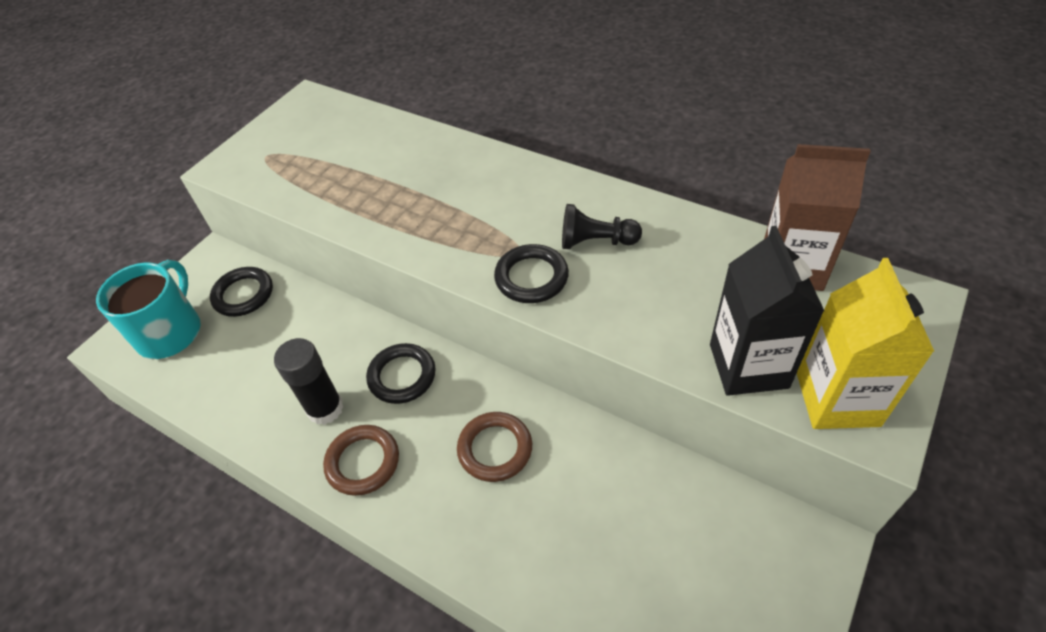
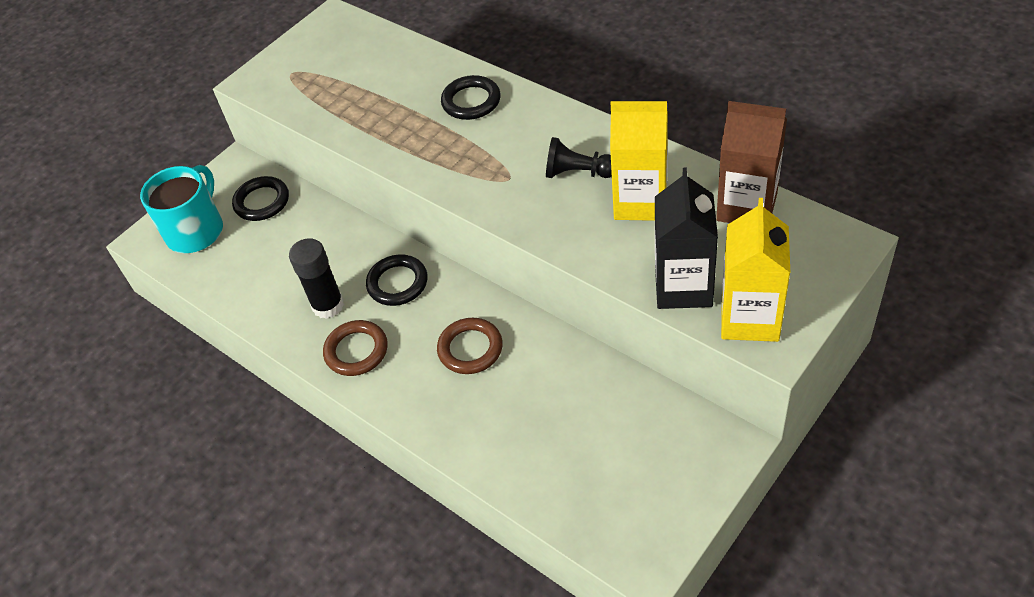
camera: 10 degrees right, 0 degrees up
black ring [494,244,569,303] -> black ring moved to [441,75,501,120]
none -> yellow carton [610,101,668,221]

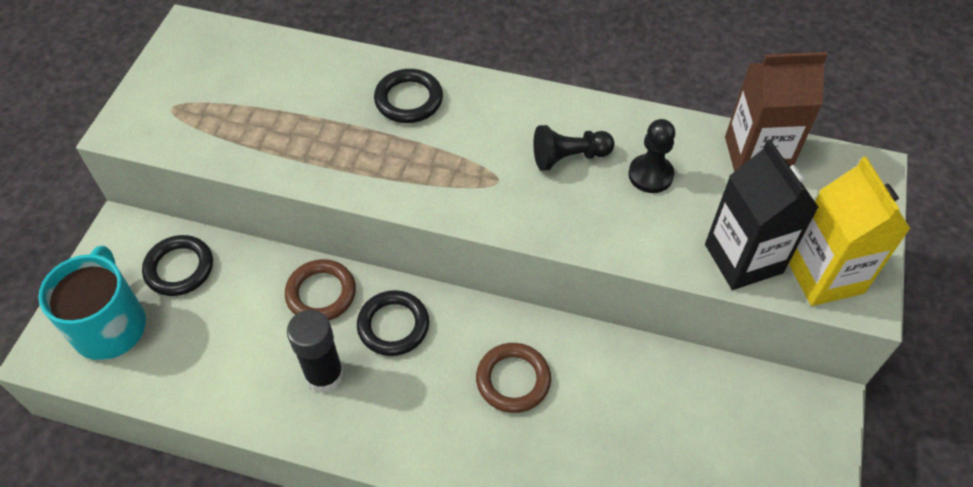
camera: 30 degrees left, 5 degrees up
brown ring [323,320,388,376] -> brown ring moved to [285,259,356,320]
yellow carton [610,101,668,221] -> black pawn [628,119,675,193]

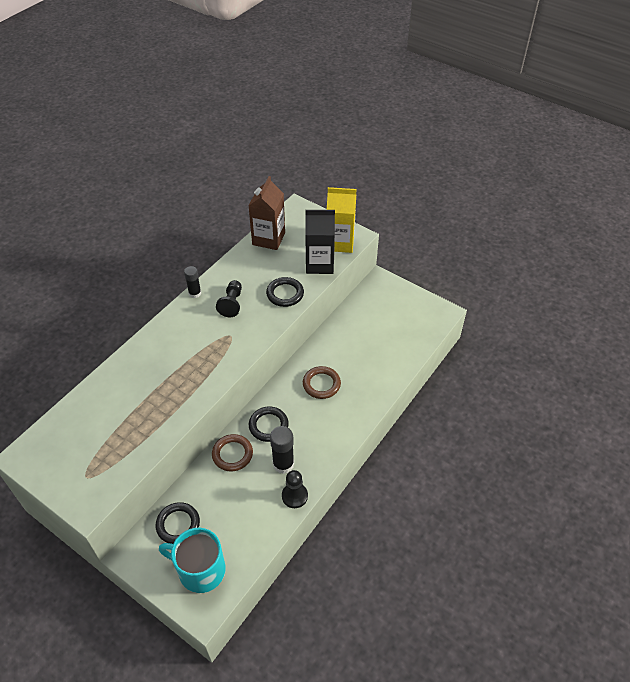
camera: 70 degrees left, 5 degrees down
black ring [374,69,443,123] -> black ring moved to [266,277,304,307]
black pawn [628,119,675,193] -> black pawn moved to [282,470,308,508]
none -> black glue stick [184,266,201,298]

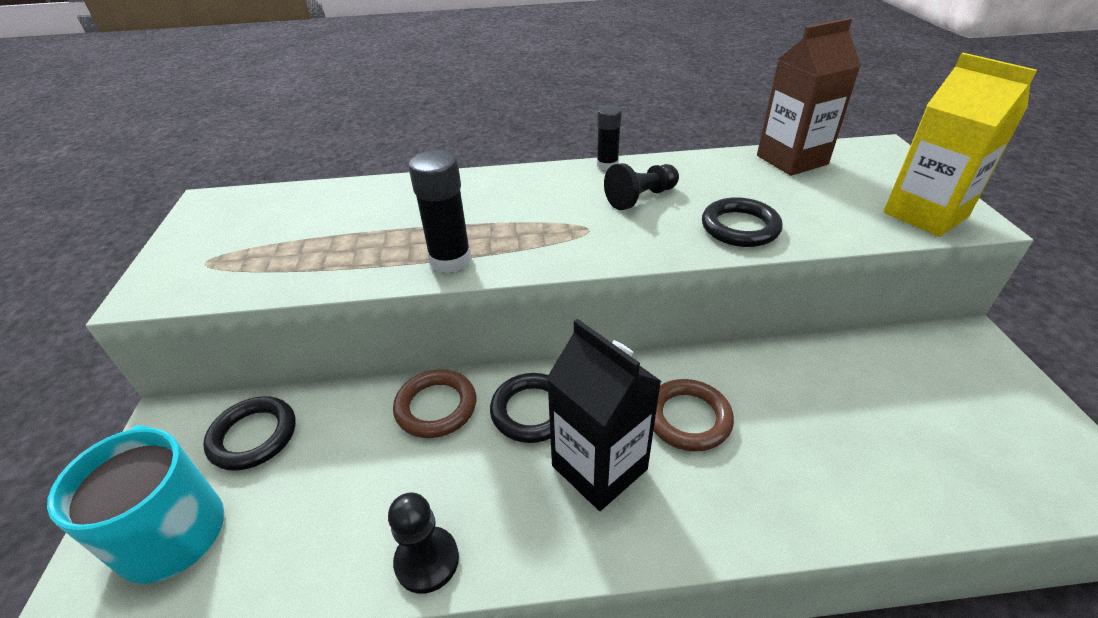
camera: 50 degrees right, 10 degrees down
black glue stick [270,426,294,474] -> black glue stick moved to [408,150,471,273]
black carton [305,210,335,274] -> black carton moved to [547,319,661,511]

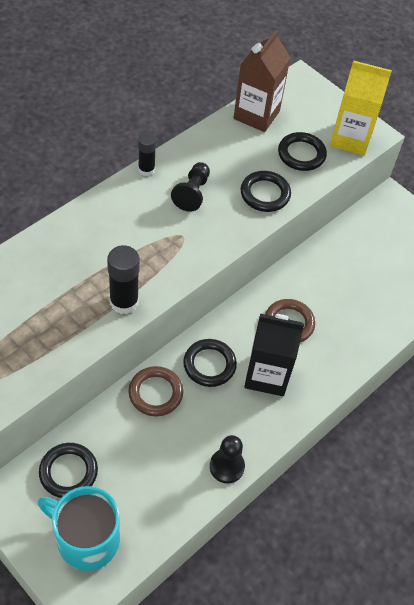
camera: 45 degrees left, 15 degrees up
none -> black ring [278,132,327,171]

